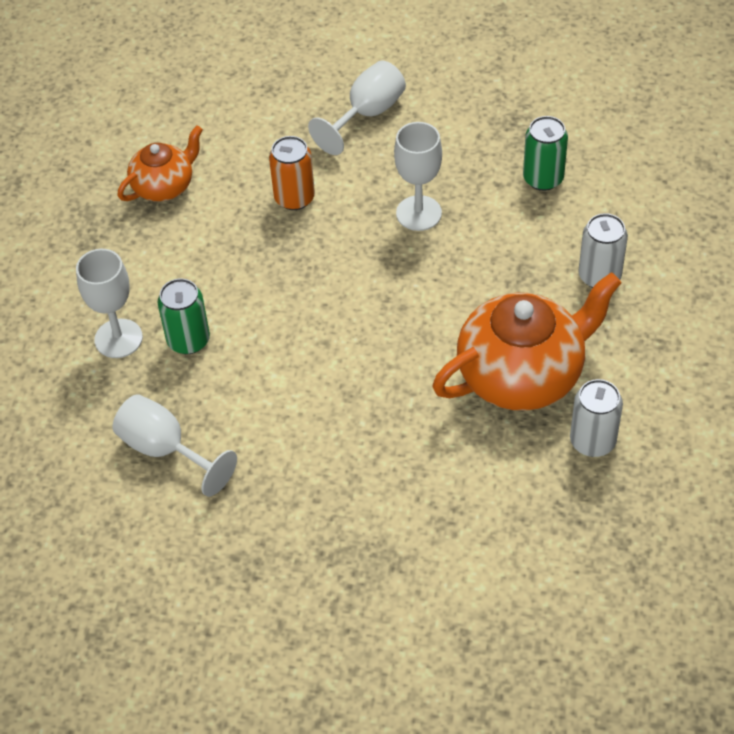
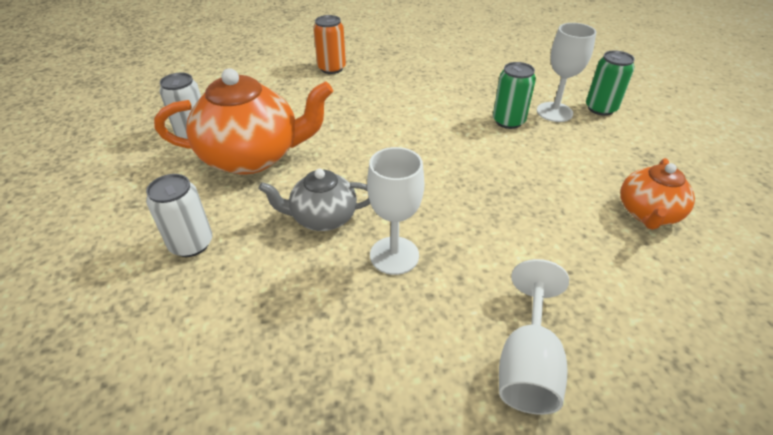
camera: 155 degrees right, 10 degrees down
white goblet [113,394,237,497] -> none
orange can [269,136,315,210] -> orange can moved to [313,15,346,74]
orange teapot [432,272,621,411] -> orange teapot turned 135 degrees counterclockwise [154,68,333,174]
green can [523,116,568,191] -> green can moved to [586,50,635,116]
none -> grey teapot [259,169,370,231]

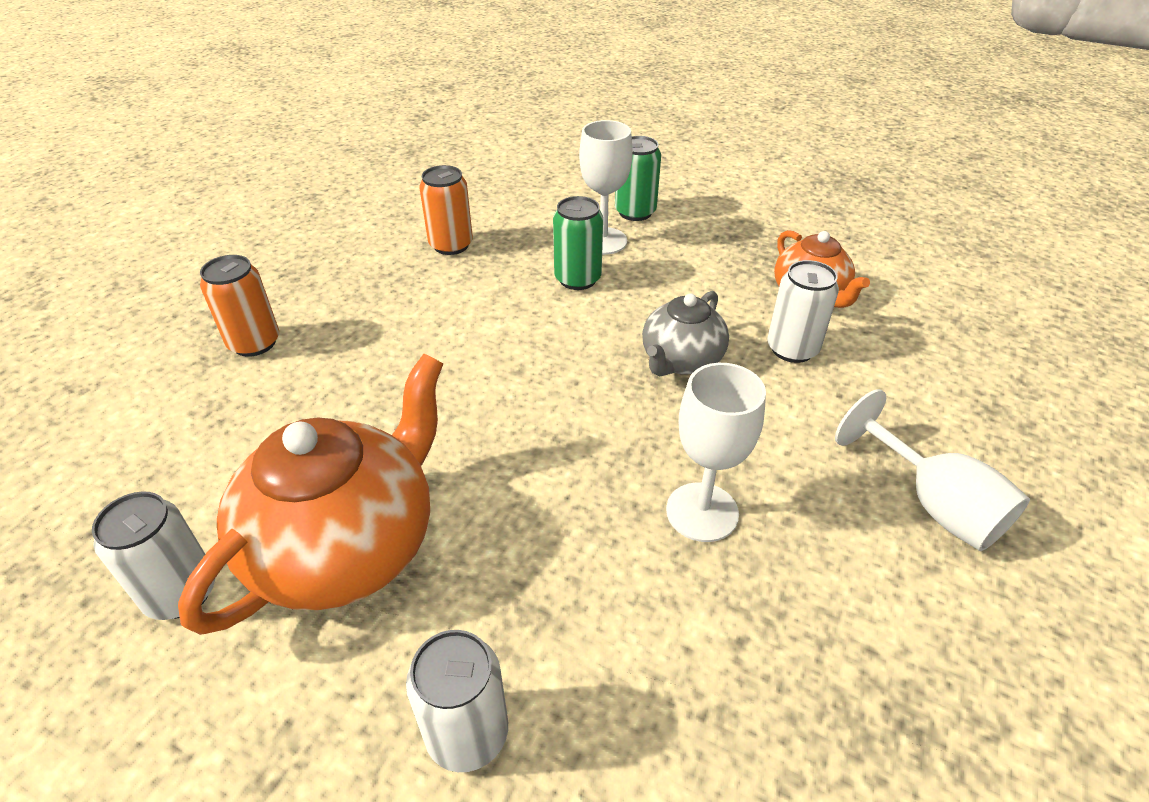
camera: 50 degrees left, 0 degrees up
grey teapot [259,169,370,231] -> grey teapot moved to [642,291,729,376]
none -> orange can [419,165,473,255]
none -> white can [767,260,839,363]

